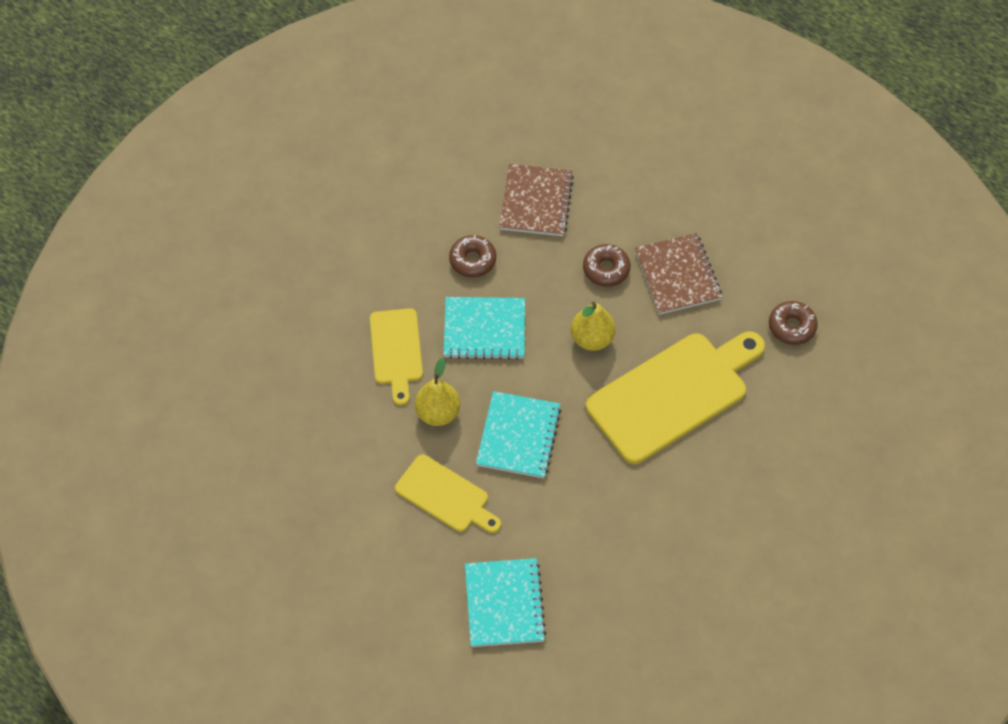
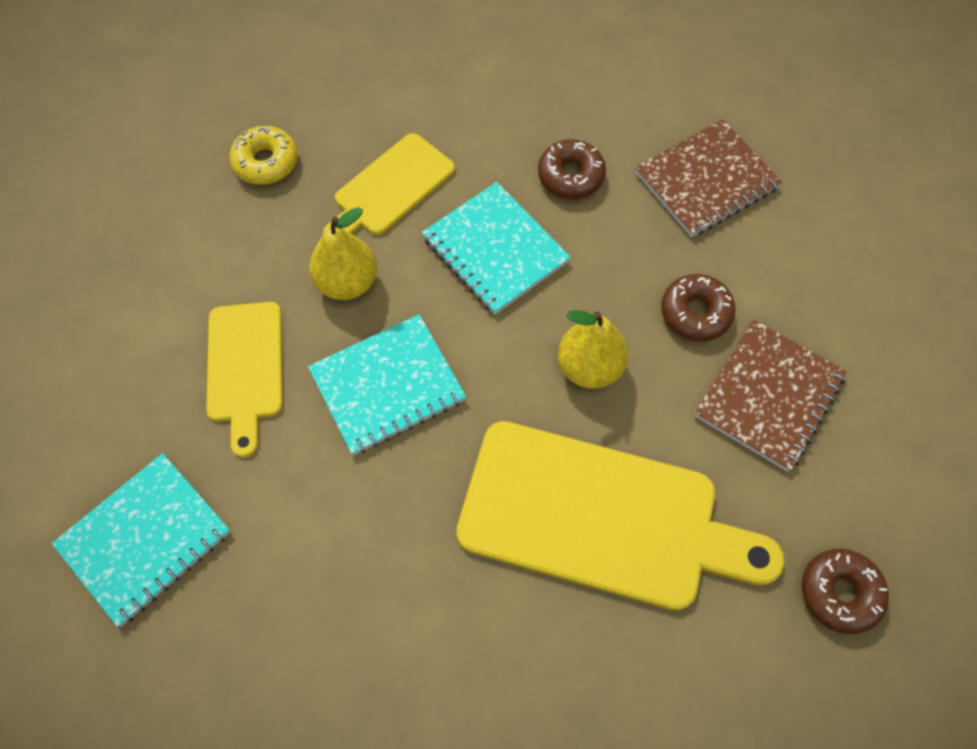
camera: 50 degrees right, 5 degrees up
none -> yellow donut [229,126,298,185]

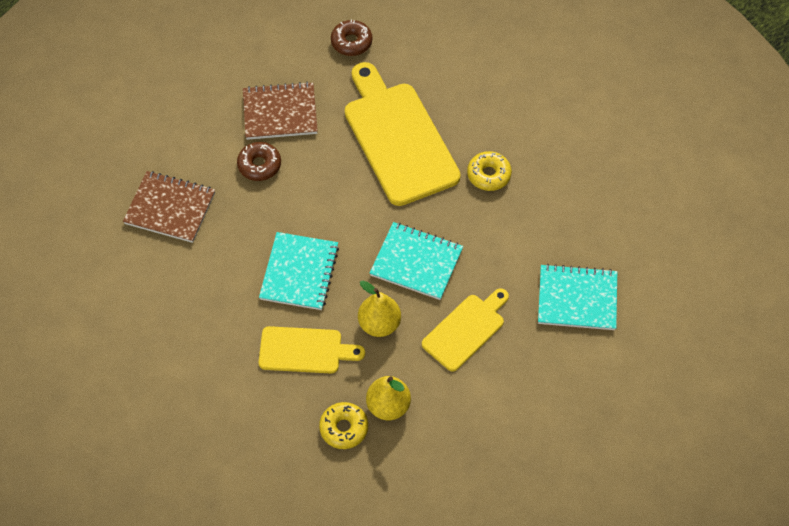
camera: 130 degrees left, 5 degrees down
brown donut [538,139,606,199] -> none
yellow pear [558,310,628,389] -> yellow pear moved to [366,376,411,420]
none -> yellow donut [467,151,512,191]

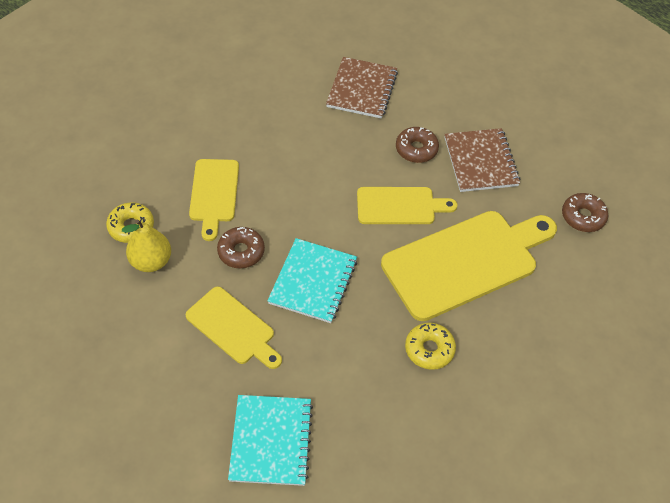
camera: 85 degrees right, 5 degrees down
turquoise notebook [259,232,339,310] -> none
yellow pear [358,281,401,337] -> brown donut [217,227,265,268]
none -> yellow cutting board [357,187,457,224]

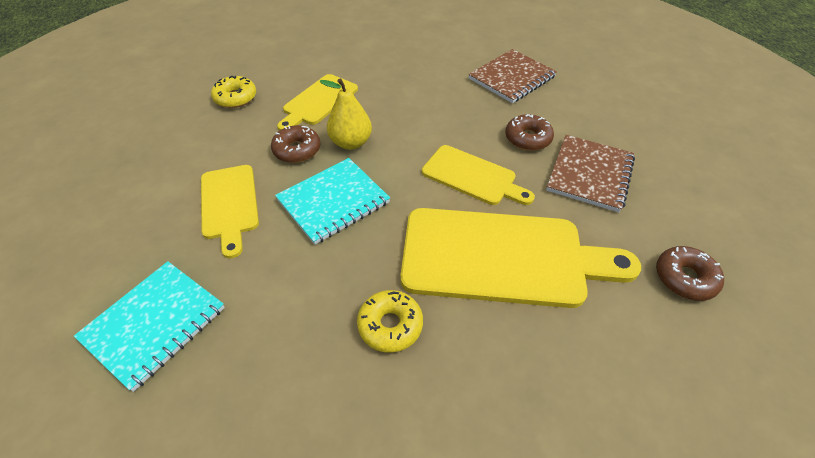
camera: 35 degrees right, 5 degrees down
yellow pear [122,219,171,272] -> yellow pear moved to [319,78,372,150]

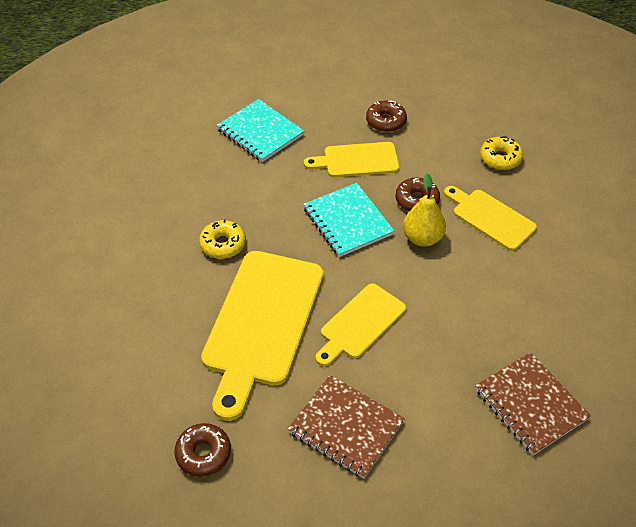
camera: 100 degrees right, 0 degrees up
brown donut [505,114,554,151] -> brown donut moved to [366,100,407,132]

